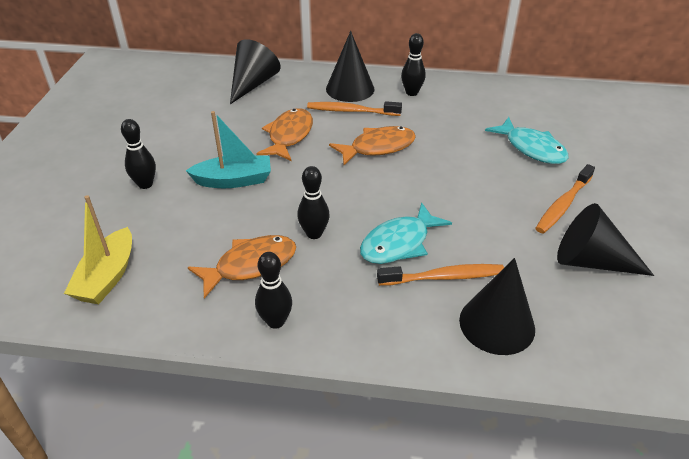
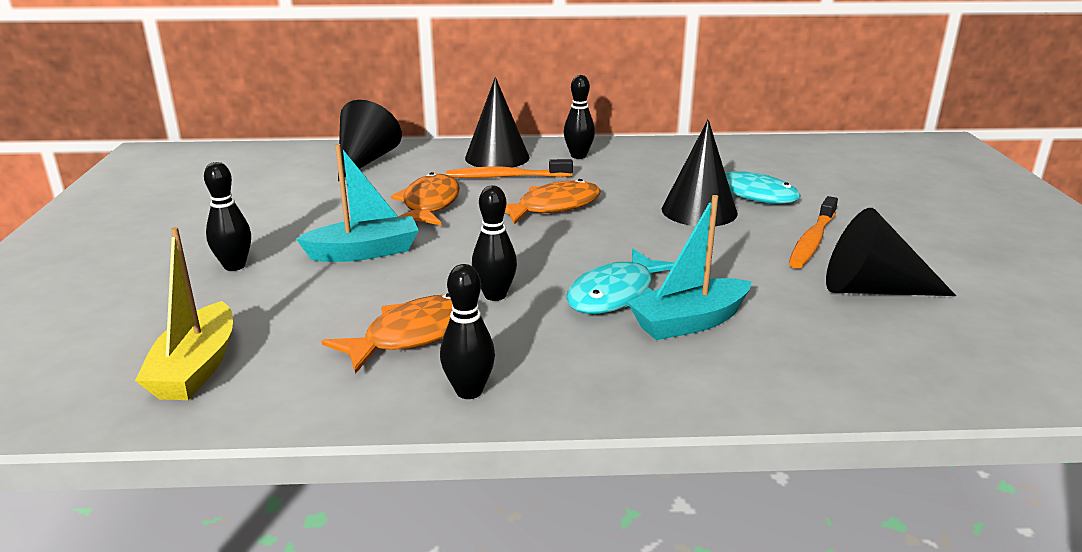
camera: 10 degrees left, 15 degrees down
orange toothbrush [377,264,504,286] -> turquoise boat [627,195,752,340]
black cone [459,258,535,355] -> black cone moved to [662,119,738,226]

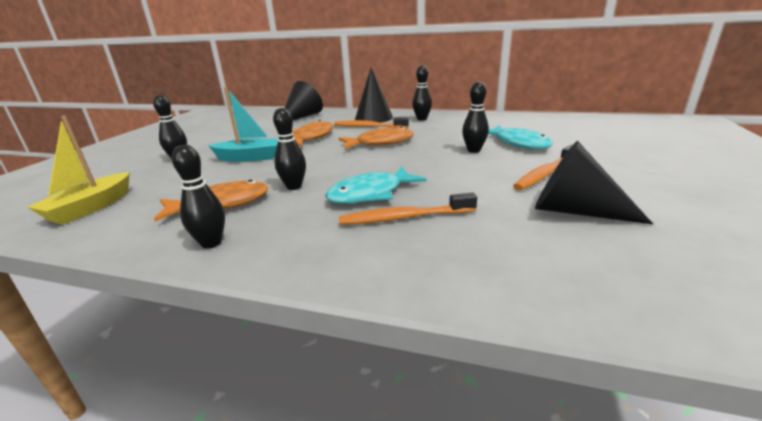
camera: 20 degrees right, 0 degrees up
turquoise boat [627,195,752,340] -> orange toothbrush [339,193,477,225]
black cone [662,119,738,226] -> black bowling pin [462,82,489,153]

